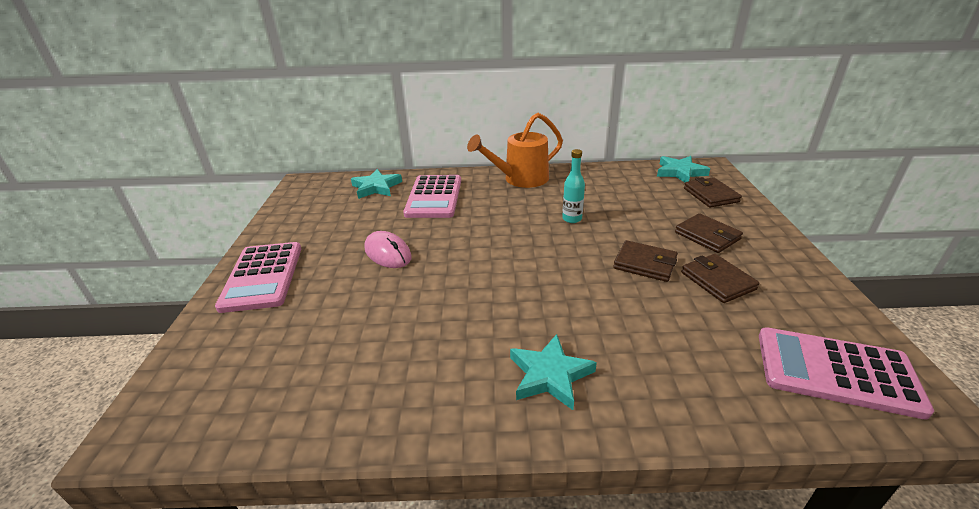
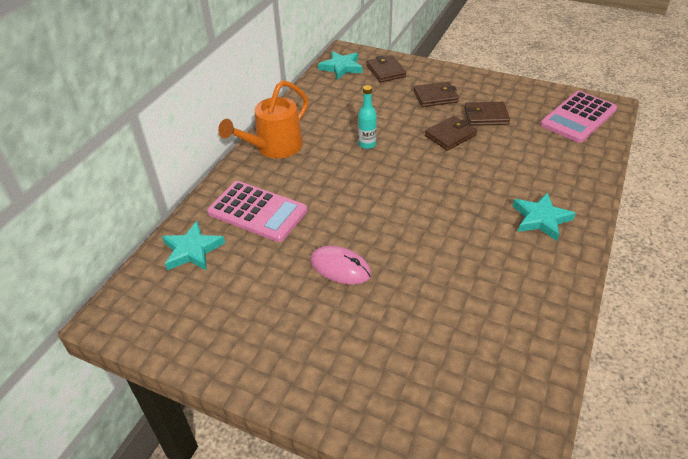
camera: 65 degrees left, 10 degrees up
pink calculator [215,242,301,313] -> none
pink mouse [364,231,412,268] -> pink mouse turned 45 degrees clockwise [310,246,371,285]
orange watering can [467,113,563,188] -> orange watering can turned 45 degrees clockwise [218,80,309,158]
brown wallet [684,177,742,208] -> brown wallet turned 60 degrees clockwise [367,55,406,83]

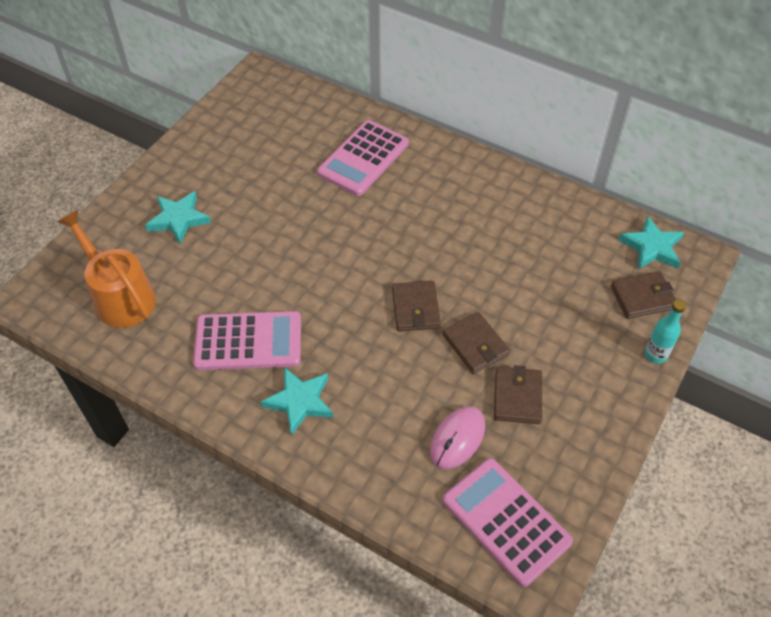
camera: 95 degrees right, 10 degrees up
turquoise star [162,221,225,271] -> turquoise star moved to [145,191,211,244]
orange watering can [218,80,309,158] -> orange watering can moved to [58,210,156,328]
pink mouse [310,246,371,285] -> pink mouse moved to [430,407,485,469]
turquoise bottle [358,85,377,149] -> turquoise bottle moved to [644,299,686,364]
brown wallet [413,81,459,107] -> brown wallet moved to [392,281,441,331]
none -> pink calculator [193,311,301,370]

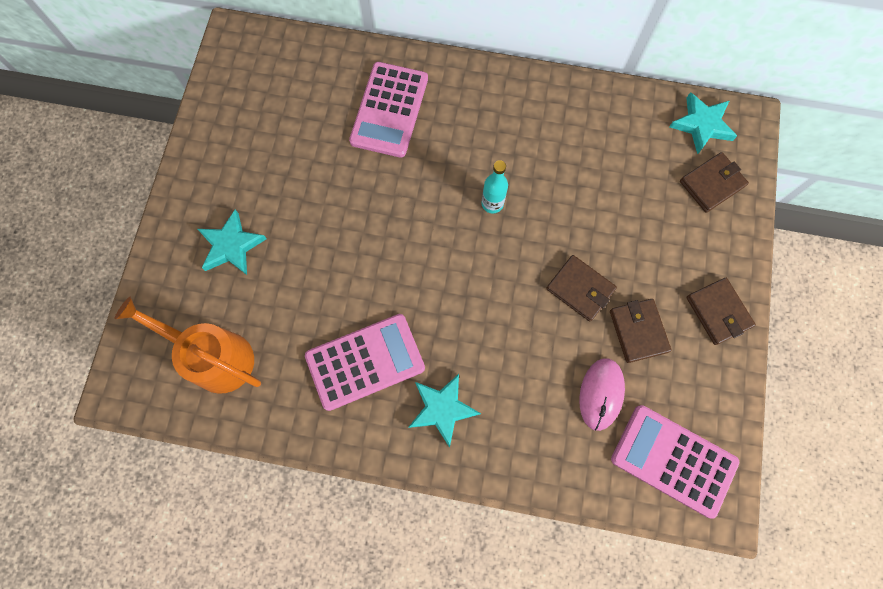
camera: 20 degrees left, 20 degrees up
brown wallet [392,281,441,331] -> brown wallet moved to [686,278,756,345]
turquoise bottle [644,299,686,364] -> turquoise bottle moved to [481,160,508,213]

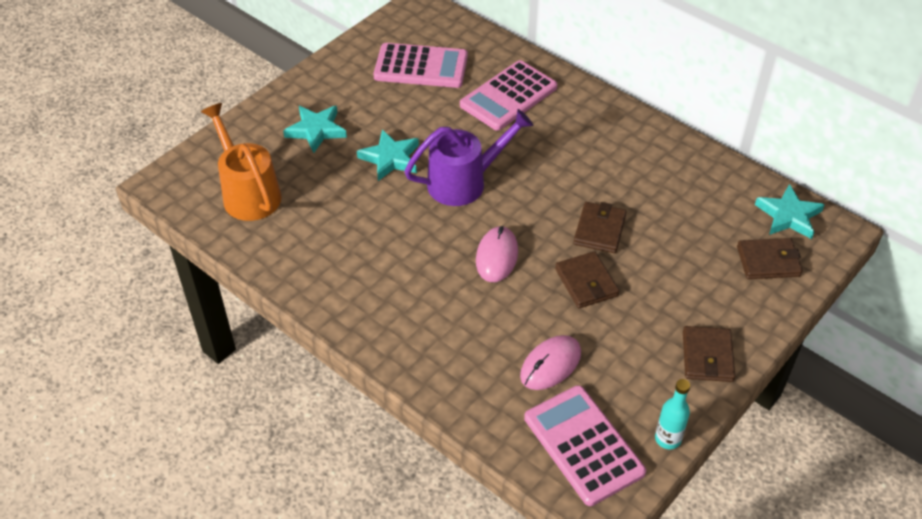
camera: 30 degrees right, 25 degrees down
pink calculator [305,314,425,411] -> pink calculator moved to [373,43,468,88]
turquoise star [409,374,481,448] -> turquoise star moved to [357,130,419,181]
turquoise bottle [481,160,508,213] -> turquoise bottle moved to [655,379,690,449]
brown wallet [610,299,672,363] -> brown wallet moved to [574,202,626,253]
none -> purple watering can [404,109,534,206]
none -> pink mouse [476,226,518,282]

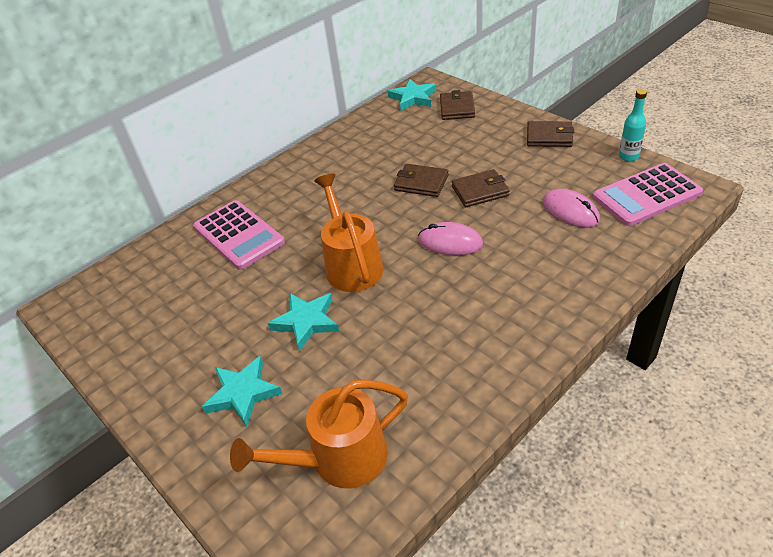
camera: 80 degrees left, 5 degrees down
pink calculator [373,43,468,88] -> none
purple watering can [404,109,534,206] -> orange watering can [314,174,383,292]

